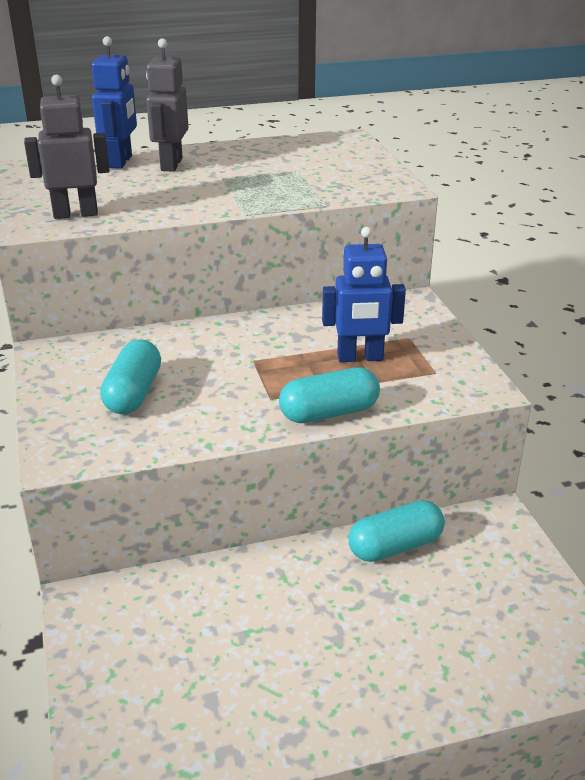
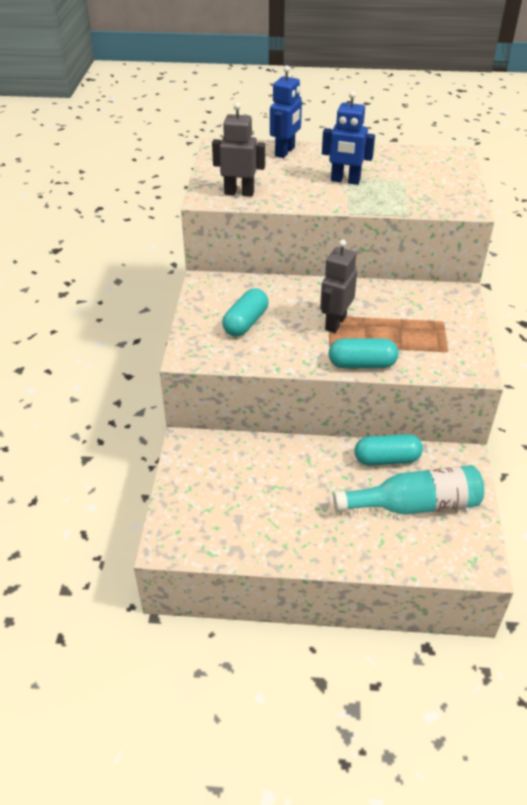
camera: 20 degrees right, 10 degrees up
grey robot [146,38,188,172] -> grey robot moved to [320,240,357,333]
blue robot [322,227,406,362] -> blue robot moved to [322,91,375,185]
none -> turquoise bottle [333,465,484,515]

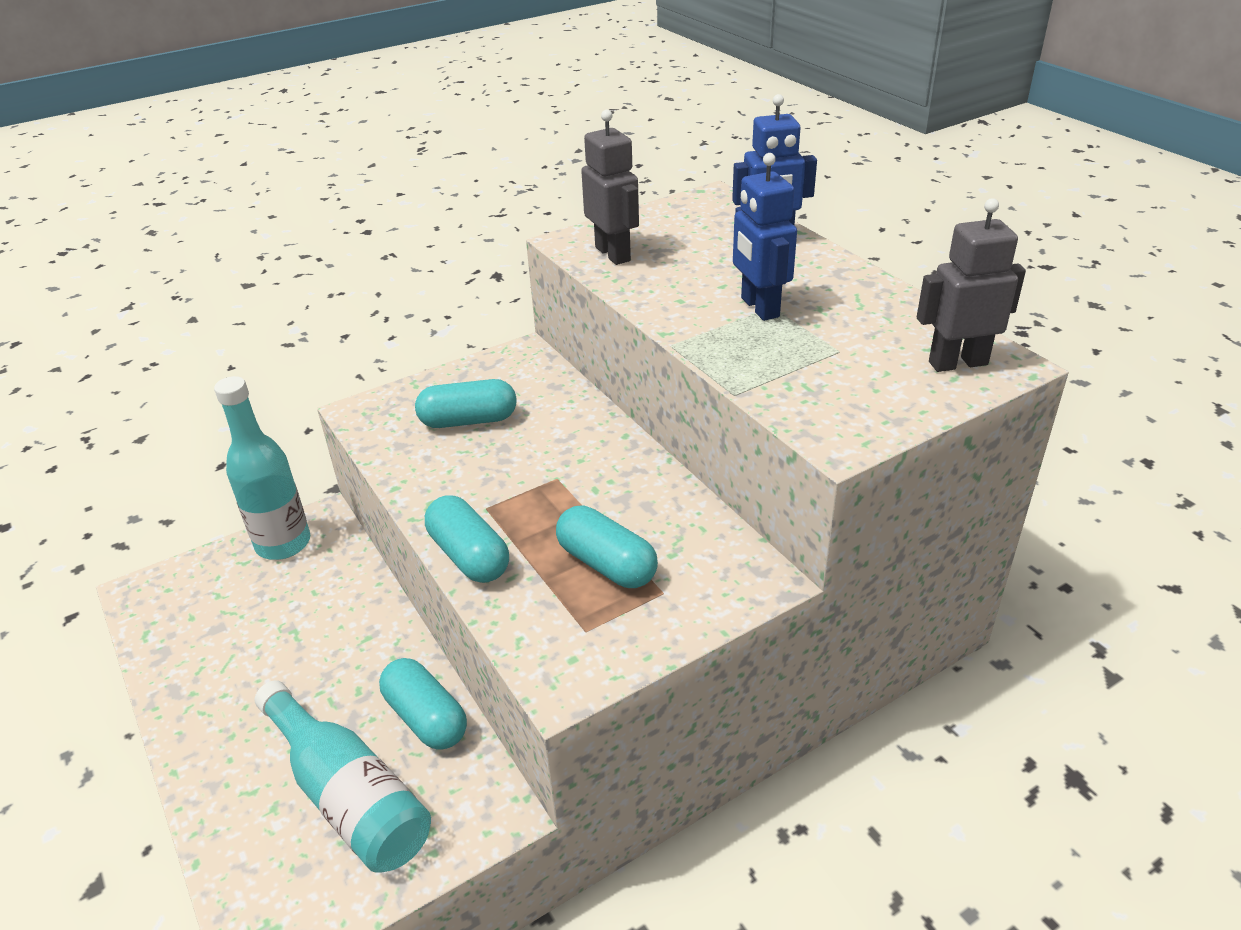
camera: 55 degrees right, 5 degrees down
grey robot [320,240,357,333] -> grey robot moved to [917,198,1026,372]
none -> turquoise bottle [214,376,310,560]
none -> turquoise capsule [556,505,658,588]

